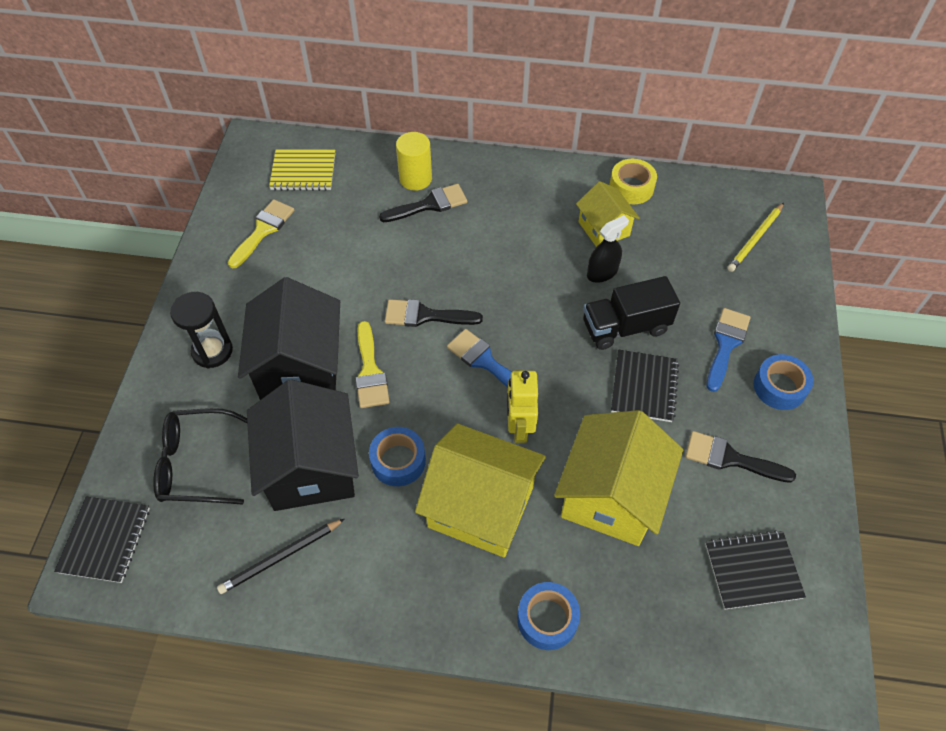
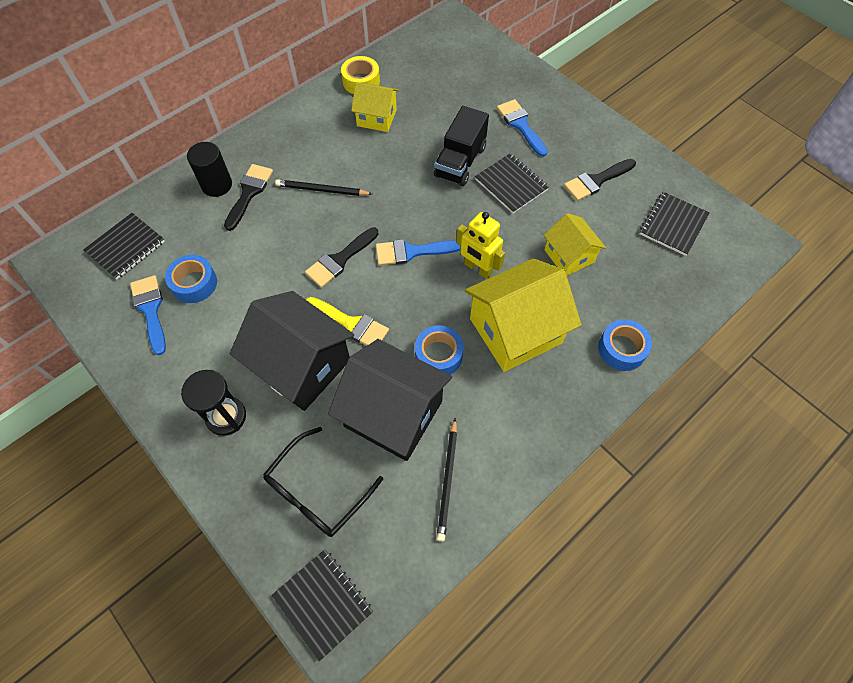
camera: 50 degrees left, 5 degrees up
yellow brush [228,199,294,269] -> blue brush [130,275,166,355]
yellow notebook [269,149,335,191] -> black notebook [83,213,165,279]
yellow cylinder [396,132,432,191] -> black cylinder [187,142,232,197]
yellow house [554,410,683,546] -> yellow house [544,213,606,276], size x0.57
black spray bottle [587,215,629,283] -> none
yellow pencil [727,203,784,272] -> none
blue tape [754,354,813,410] -> blue tape moved to [165,255,217,303]
none -> black pencil [275,179,372,196]

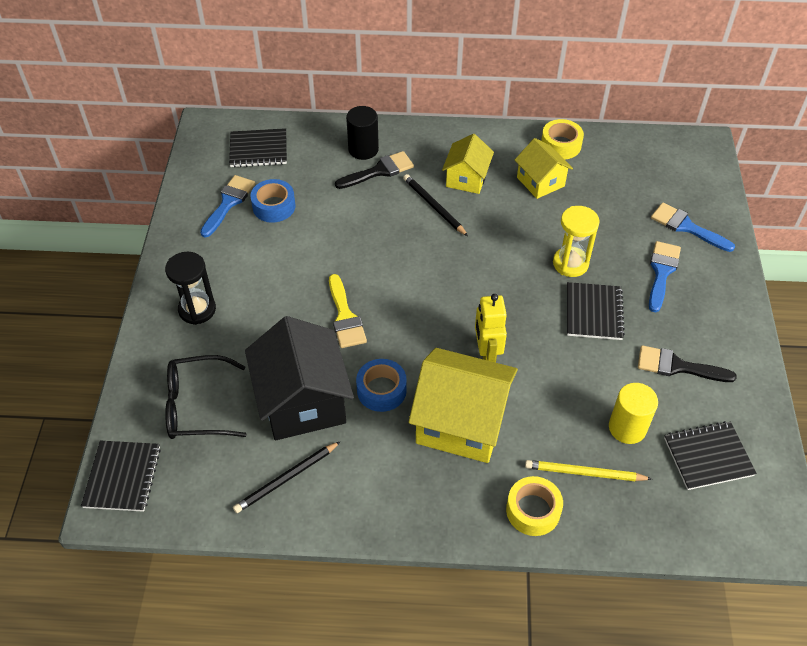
camera: 45 degrees right, 10 degrees down
black house [230,291,354,411] -> none
black brush [305,227,379,288] -> none
blue brush [376,239,461,266] -> blue brush moved to [651,202,735,252]
black truck [434,106,489,186] -> yellow hourglass [553,206,600,277]
yellow house [544,213,606,276] -> yellow house moved to [442,134,494,194]
blue tape [598,319,652,371] -> yellow tape [506,476,563,536]
none -> yellow pencil [525,460,652,481]
none -> yellow cylinder [609,383,658,444]

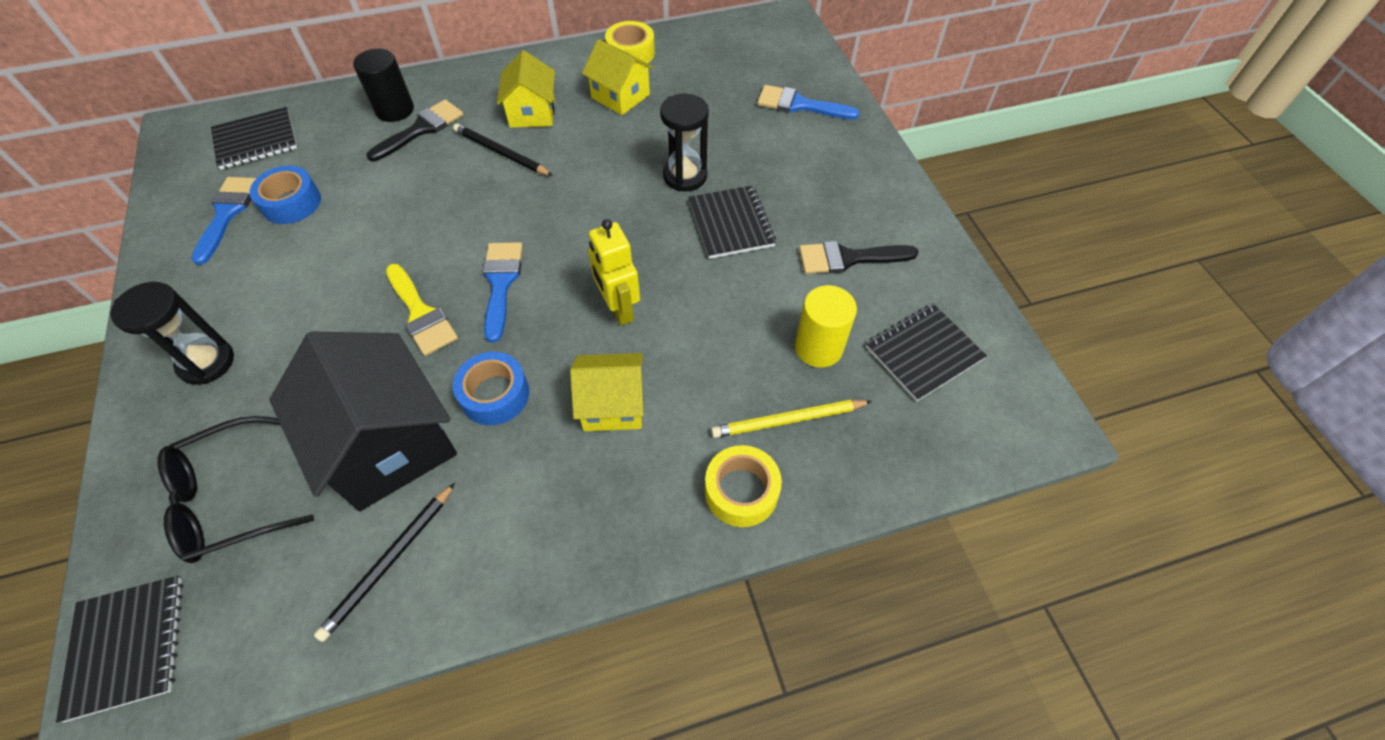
camera: 20 degrees left, 5 degrees up
yellow house [409,348,518,463] -> yellow house [570,353,644,431], size x0.57
yellow hourglass [553,206,600,277] -> black hourglass [660,93,709,192]
blue brush [649,241,681,313] -> blue brush moved to [482,242,523,343]

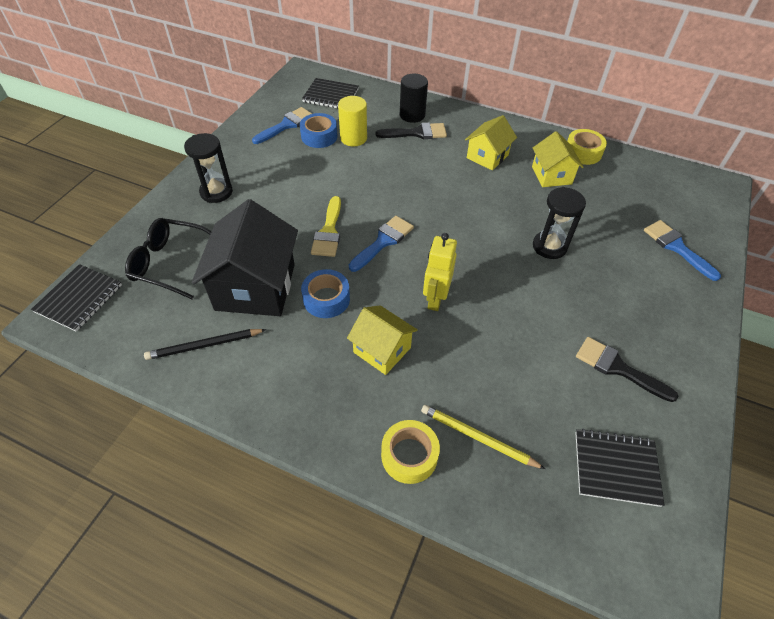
camera: 40 degrees right, 5 degrees down
black pencil [453,123,553,176] -> none
black notebook [689,186,776,259] -> none
yellow cylinder [795,285,857,368] -> yellow cylinder moved to [338,96,367,146]

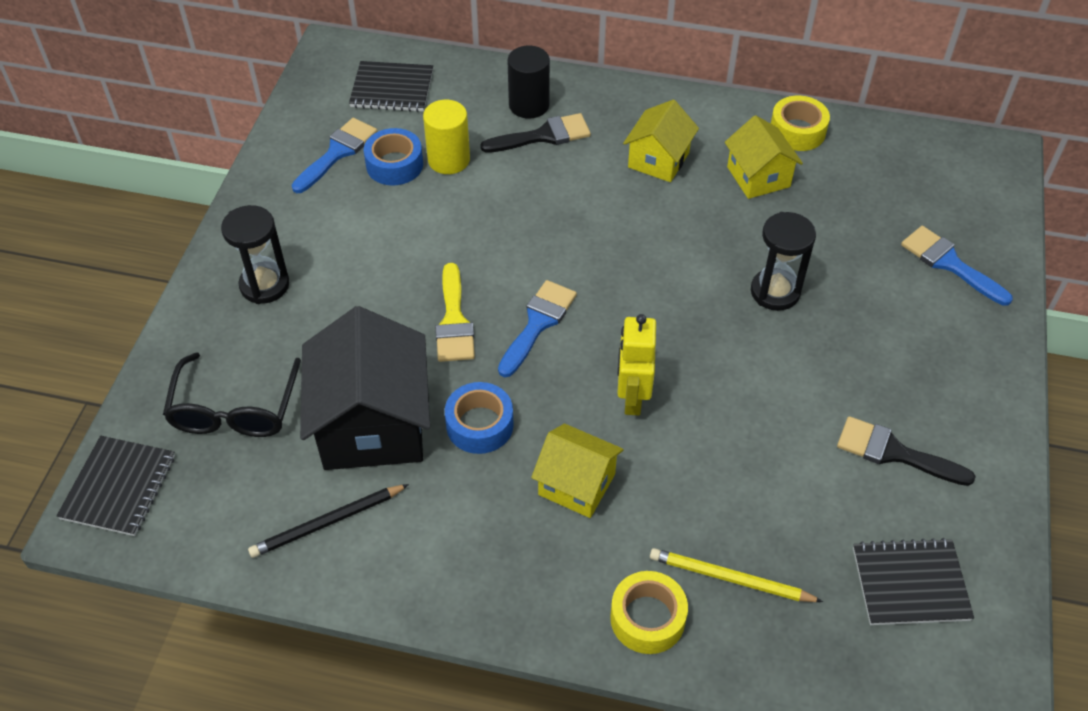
camera: 10 degrees left, 0 degrees up
black glasses [125,218,212,299] -> black glasses turned 90 degrees counterclockwise [163,353,301,437]

